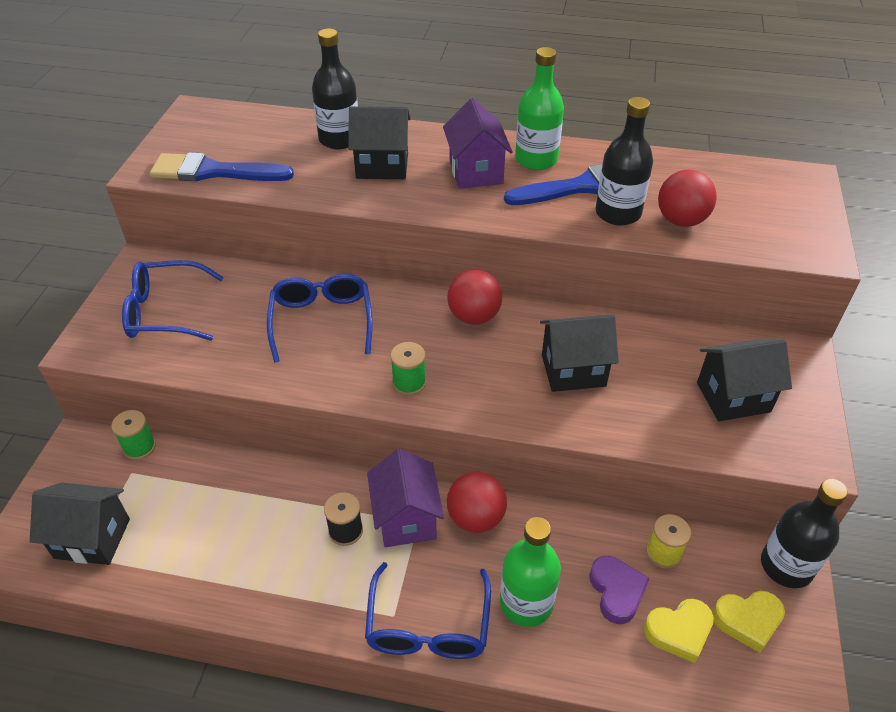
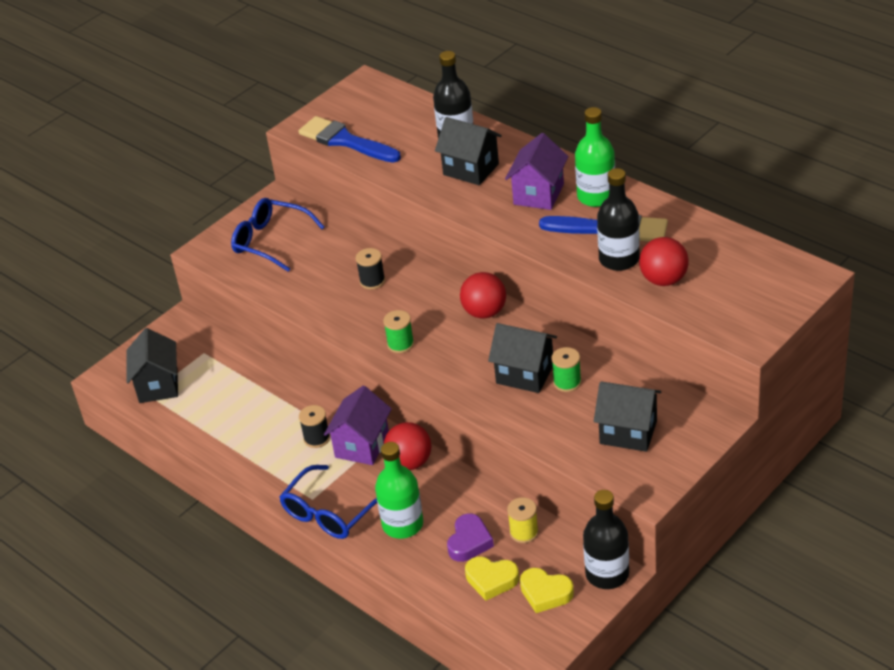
camera: 35 degrees right, 5 degrees down
black house [30,482,130,565] -> black house turned 45 degrees clockwise [126,328,178,403]
green spool [111,410,156,460] -> green spool moved to [552,347,581,392]
blue glasses [267,274,373,362] -> black spool [356,248,385,290]

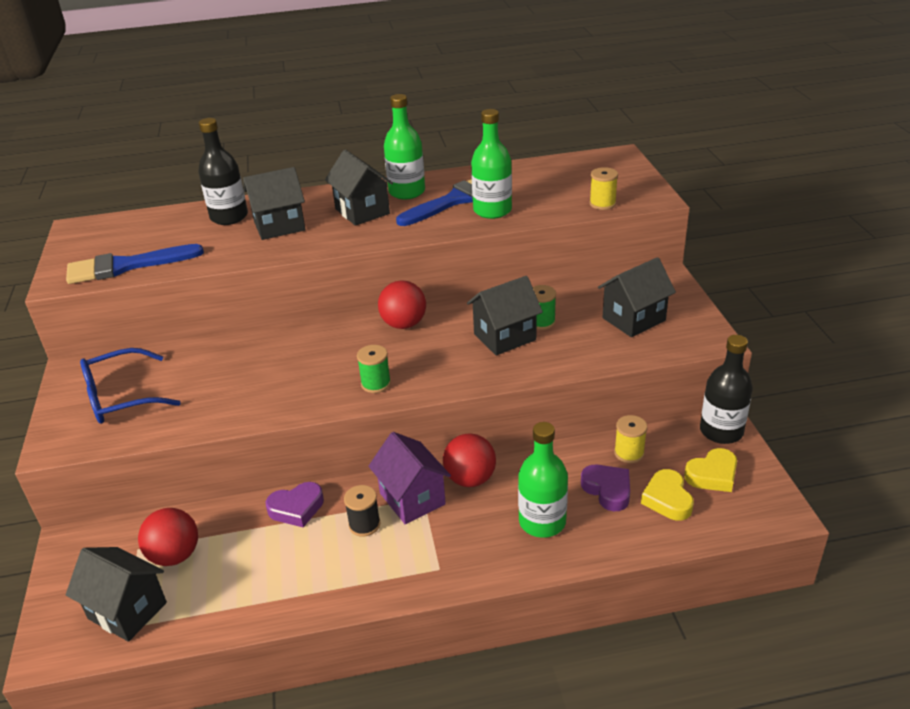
camera: 55 degrees left, 5 degrees down
blue glasses [279,465,377,539] -> none
black spool [356,248,385,290] -> none
yellow heart [465,556,519,600] -> yellow heart turned 120 degrees clockwise [641,469,694,521]
purple house [505,133,569,210] -> black house [325,150,393,226]
black bottle [597,168,640,271] -> green bottle [471,109,512,219]
red ball [639,237,689,286] -> red ball moved to [138,508,198,566]
none -> purple heart [266,482,324,527]
none -> yellow spool [589,167,618,210]

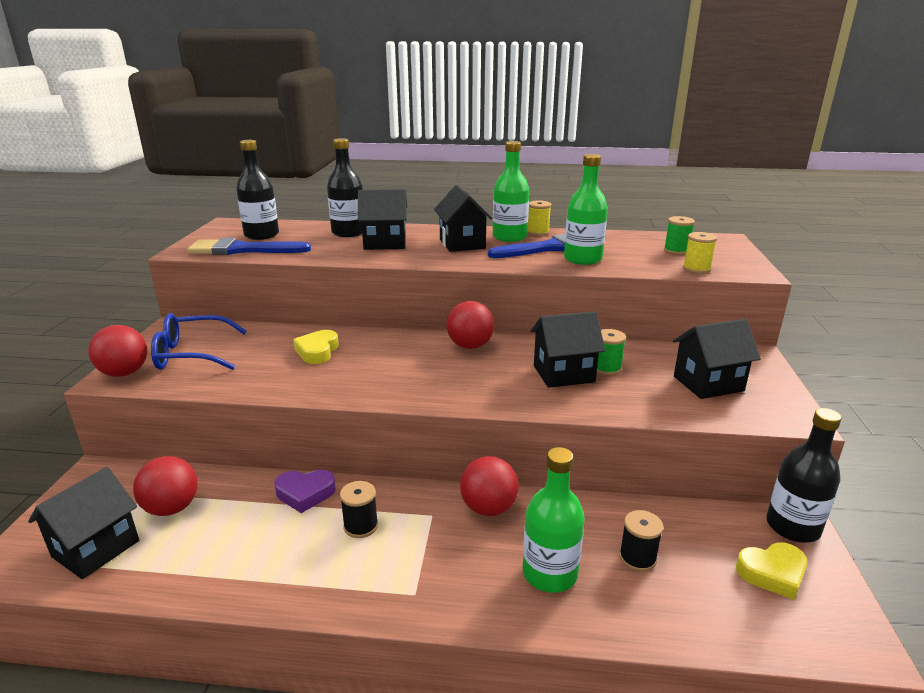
camera: 15 degrees right, 10 degrees down
black house [66,547,167,642] -> black house turned 75 degrees clockwise [28,467,139,579]
green spool [357,345,391,393] -> green spool moved to [664,216,695,255]
purple house [369,432,451,524] -> none
purple heart [581,465,630,511] -> black spool [619,510,663,572]
yellow spool [614,415,647,463] -> yellow spool moved to [527,201,551,236]
yellow heart [641,469,694,521] -> yellow heart moved to [293,330,339,364]
none -> red ball [88,325,147,377]
none -> black bottle [236,140,279,240]

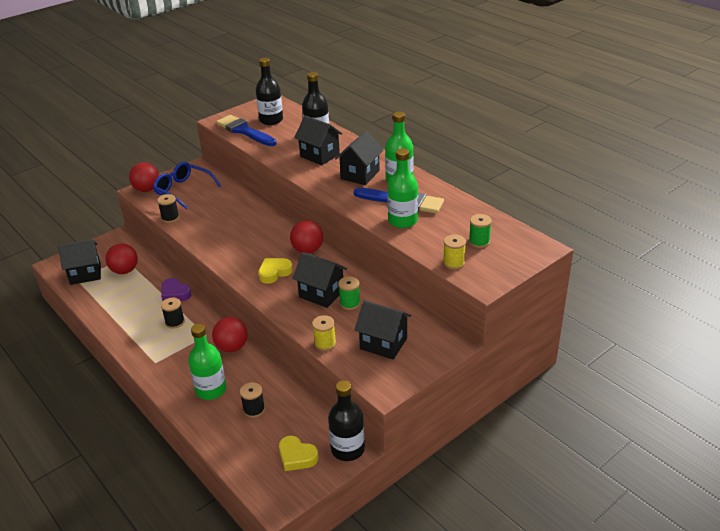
camera: 45 degrees right, 10 degrees up
yellow heart [293,330,339,364] -> yellow heart moved to [259,258,293,284]
yellow spool [527,201,551,236] -> yellow spool moved to [312,315,336,351]
none -> black spool [157,194,179,223]

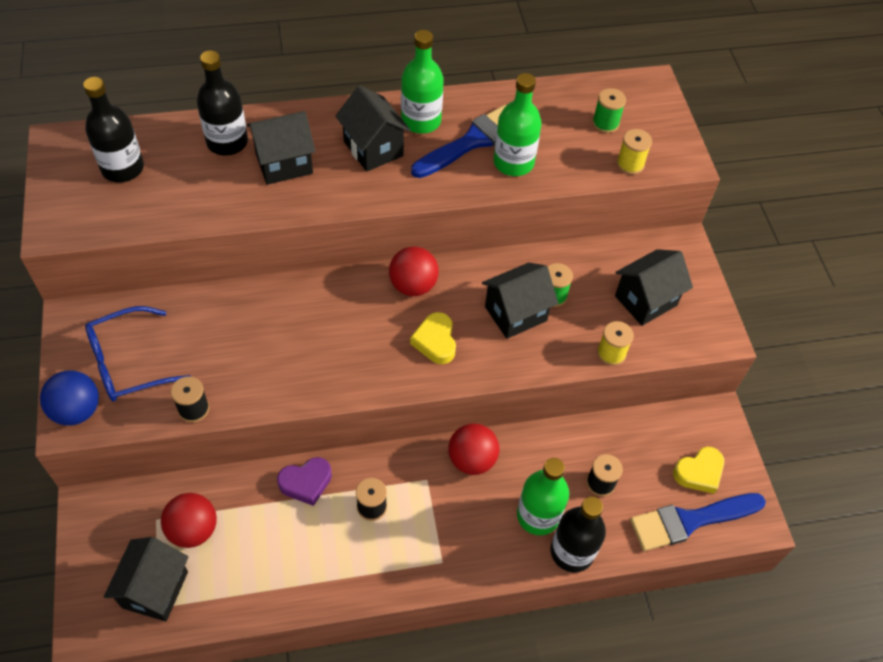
camera: 65 degrees left, 20 degrees up
red ball [129,162,159,192] -> blue ball [40,370,99,426]
blue brush [216,115,277,146] -> blue brush moved to [630,493,766,551]
black bottle [328,380,365,461] -> black bottle moved to [550,497,606,572]

